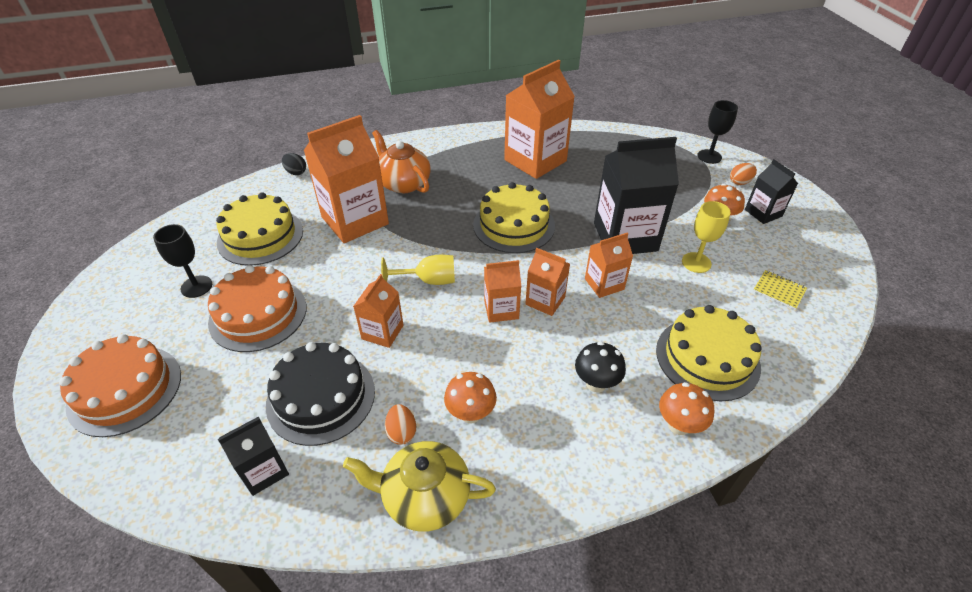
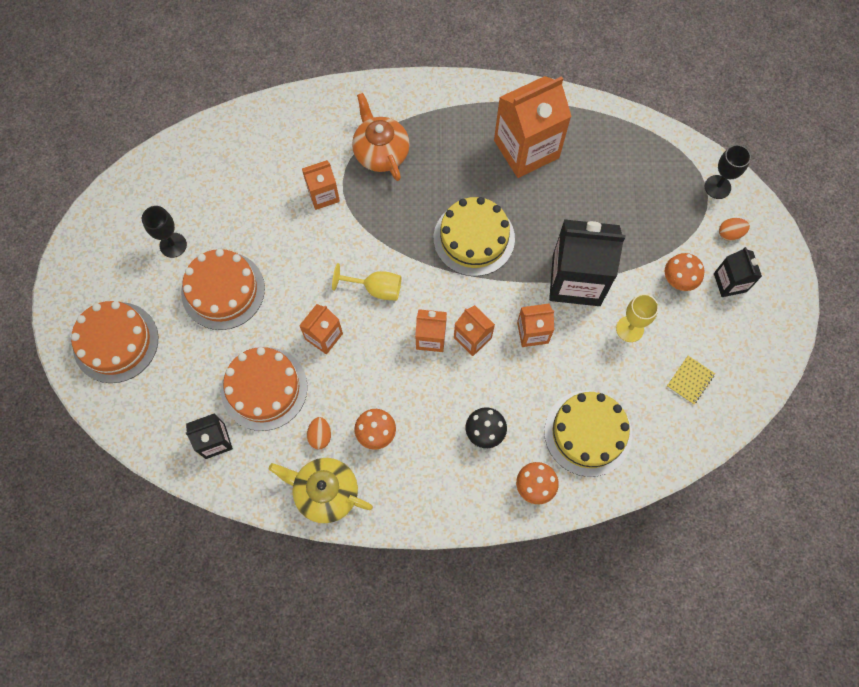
camera: 15 degrees right, 25 degrees up
yellow cake [216,192,303,265] -> none
black cake [266,342,375,446] -> orange cake [221,347,308,431]
black egg [282,153,306,175] -> none
orange carton [304,115,389,243] -> orange carton [302,160,340,210], size x0.52
yellow notebook [753,270,807,310] -> yellow notebook turned 75 degrees clockwise [667,356,715,405]

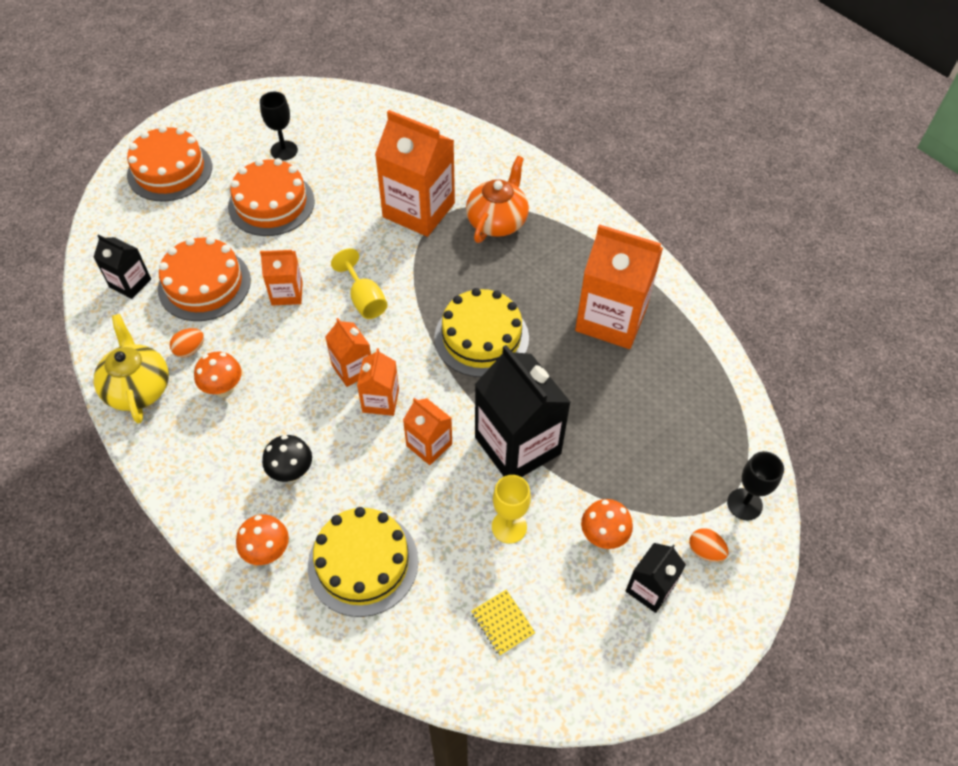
camera: 50 degrees right, 15 degrees down
orange carton [302,160,340,210] -> orange carton [375,110,455,237], size x1.91
yellow notebook [667,356,715,405] -> yellow notebook turned 60 degrees clockwise [471,589,536,656]

